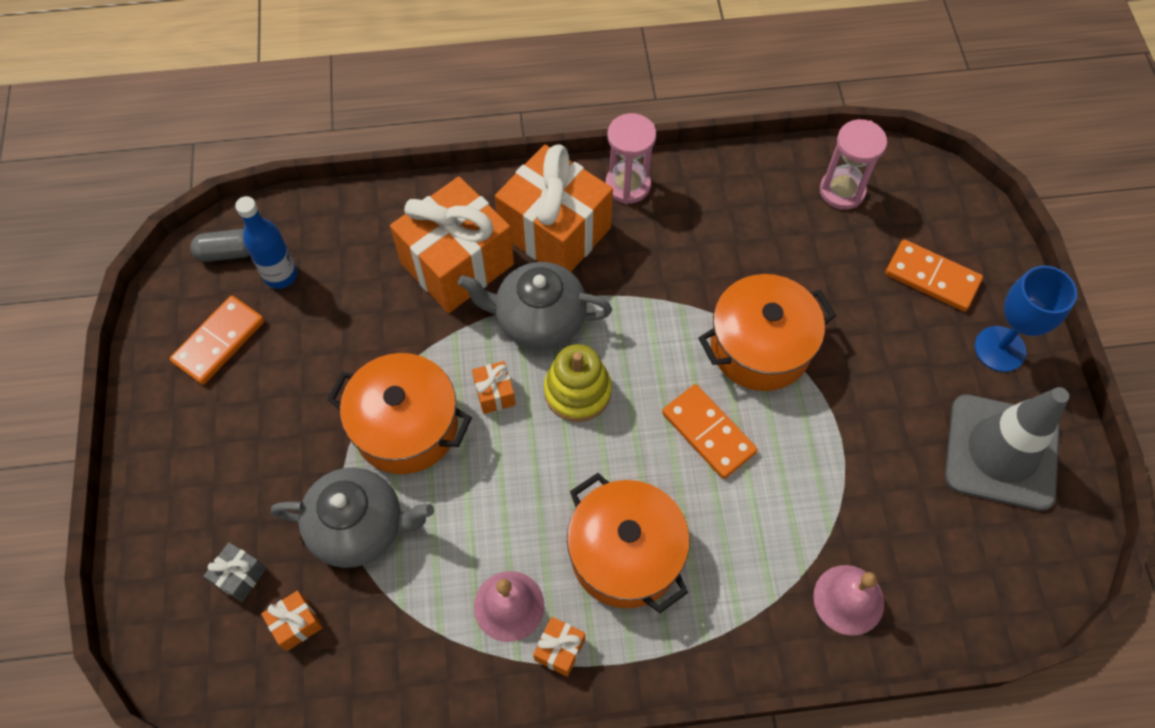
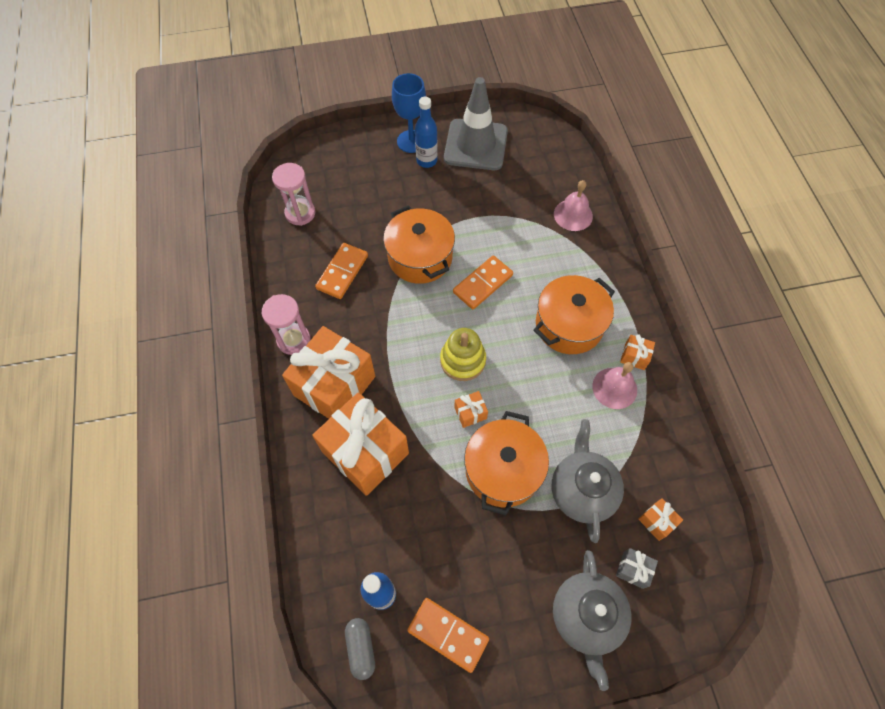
camera: 95 degrees left, 0 degrees up
grey teapot [458,262,612,349] -> grey teapot moved to [553,550,631,691]
orange domino [885,239,983,311] -> orange domino moved to [315,243,368,299]
none -> blue bottle [415,96,438,168]

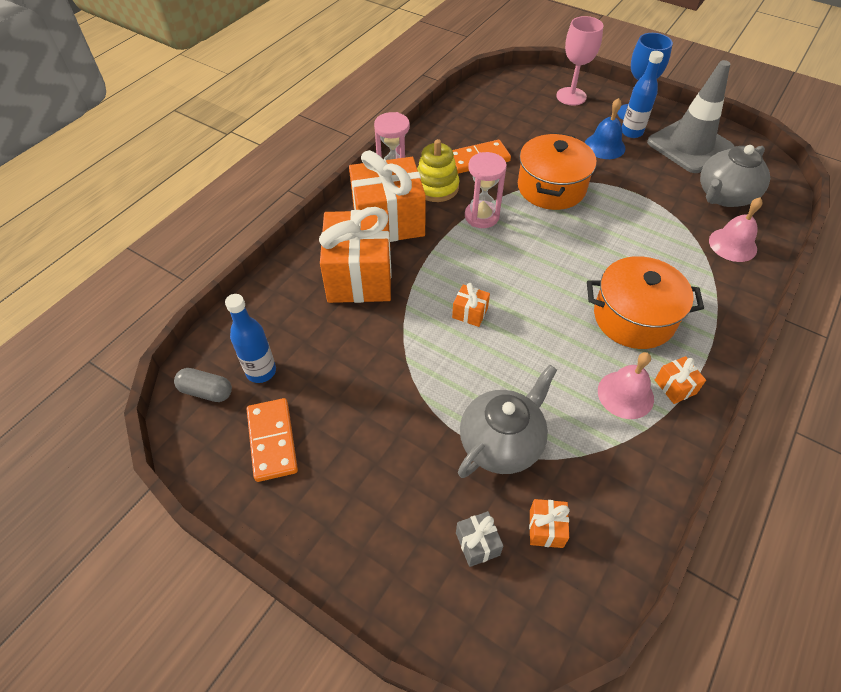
camera: 45 degrees right, 10 degrees down
pink hourglass [272,163,315,226] -> pink hourglass moved to [465,152,507,228]
grey capsule [345,618,375,680] -> grey capsule turned 75 degrees clockwise [174,368,232,402]
yellow stacking toy [440,328,486,381] -> yellow stacking toy moved to [417,139,459,202]
orange domino [453,256,513,309] -> none
orange pot [464,411,549,515] -> none
grey teapot [553,550,631,691] -> grey teapot moved to [700,145,770,207]
none -> pink goblet [556,16,603,105]
none -> blue bell [585,98,626,159]

